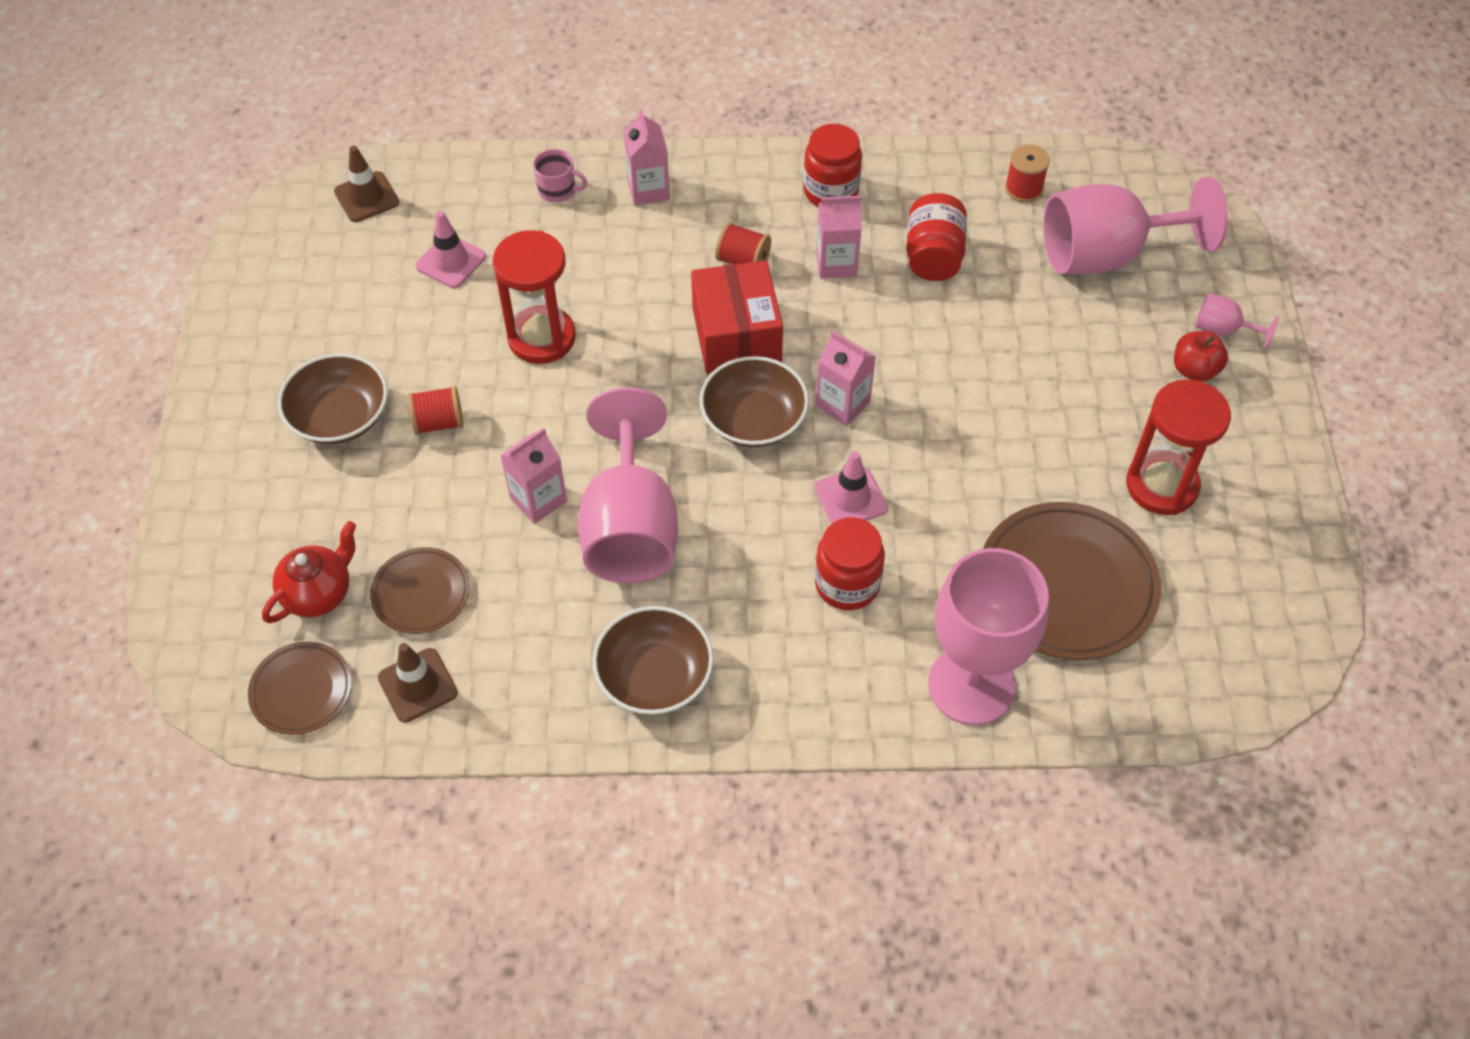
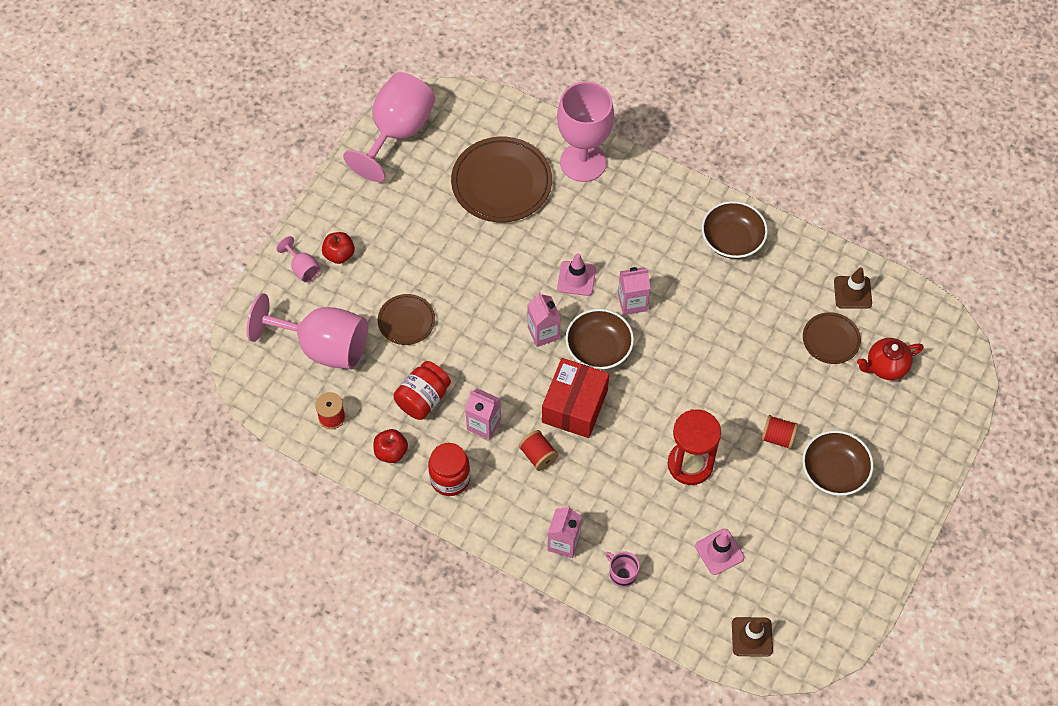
camera: 150 degrees left, 5 degrees up
brown plate [248,642,352,735] -> brown plate moved to [378,294,435,345]
pink carton [500,428,567,524] -> pink carton moved to [618,267,650,315]
pink goblet [578,387,678,583] -> pink goblet moved to [343,72,435,182]
red jar [815,517,885,610] -> none
red hourglass [1126,379,1231,515] -> none
none -> red apple [373,429,408,463]

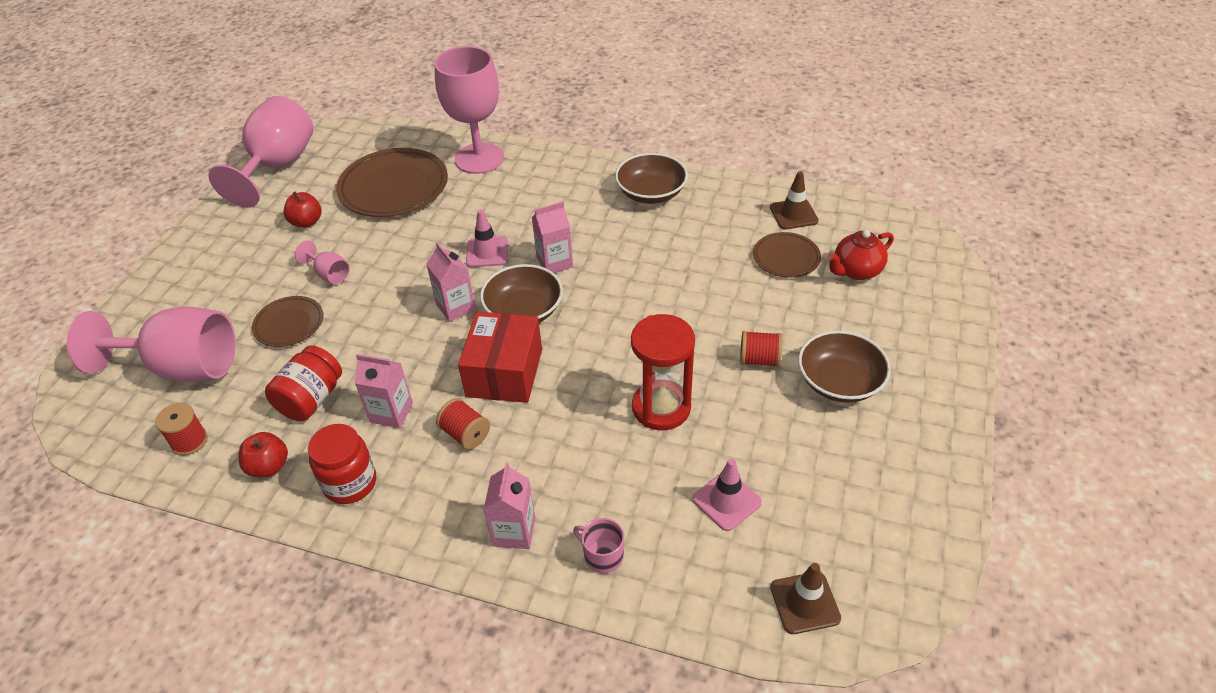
camera: 10 degrees left, 15 degrees down
pink goblet [276,236,321,282] -> pink goblet moved to [295,241,350,284]
red apple [322,232,355,264] -> red apple moved to [283,191,321,228]

